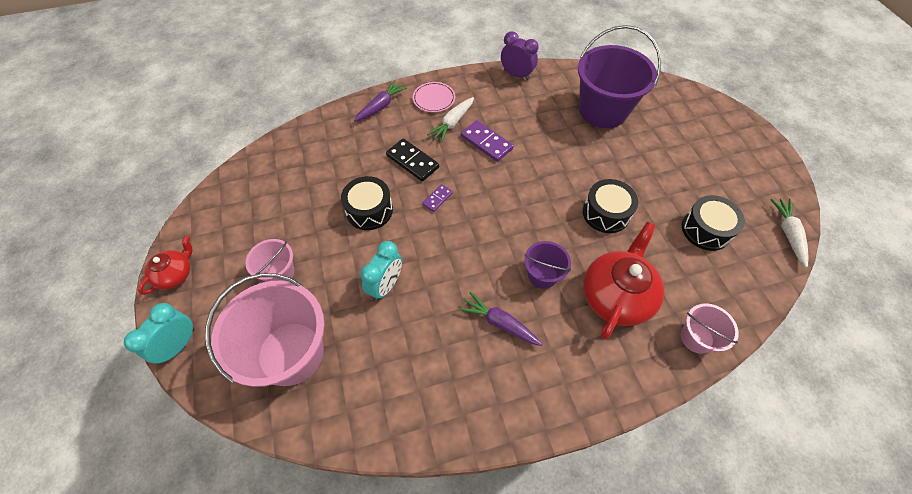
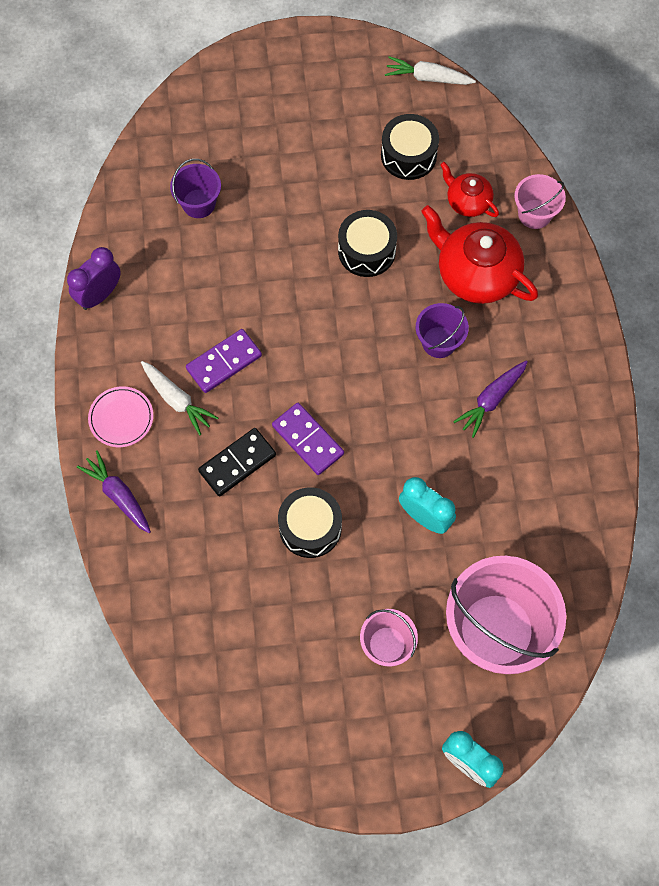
camera: 80 degrees left, 10 degrees up
red teapot [138,236,193,295] -> red teapot moved to [440,162,499,217]
purple domino [422,184,453,212] -> purple domino [272,403,344,475], size x1.77
purple bucket [578,25,662,128] -> purple bucket [170,159,221,218], size x0.50

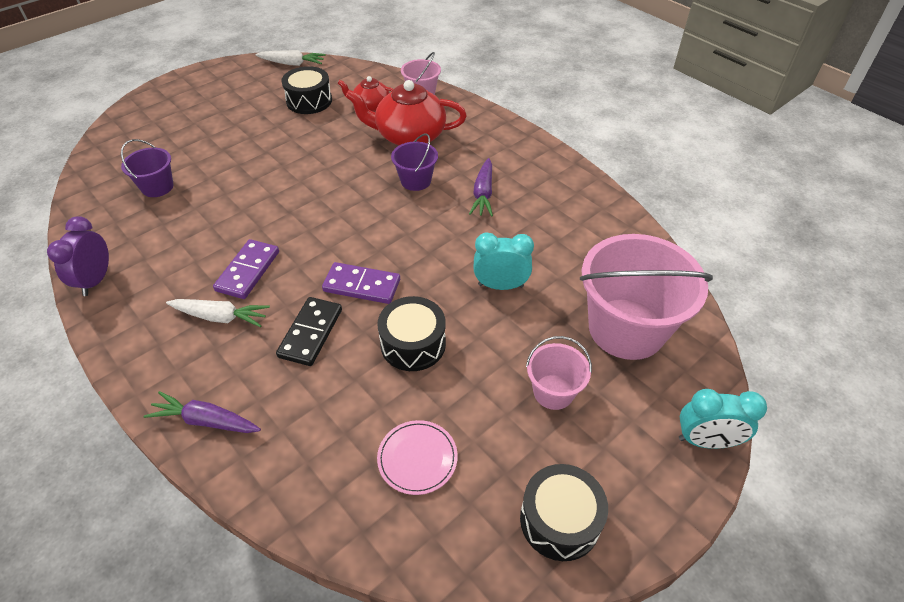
camera: 35 degrees left, 20 degrees down
pink plate [88,386,153,447] -> pink plate moved to [377,420,458,495]
black drum [338,210,397,277] -> black drum moved to [520,464,608,561]
white carrot [385,56,476,85] -> white carrot turned 150 degrees counterclockwise [255,50,326,66]

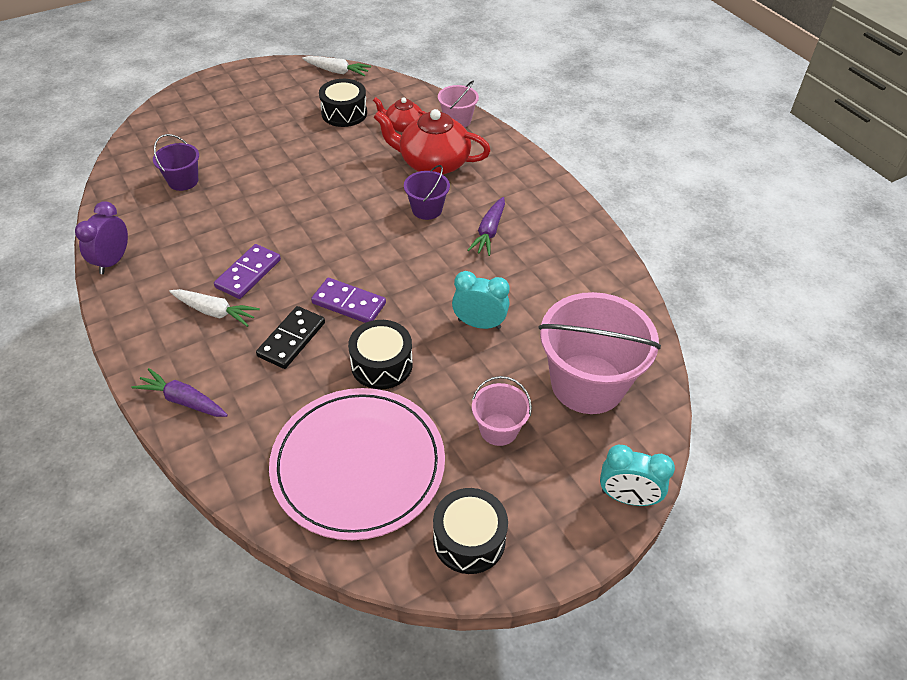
camera: 10 degrees right, 0 degrees up
pink plate [377,420,458,495] -> pink plate [269,388,445,540], size x2.38

